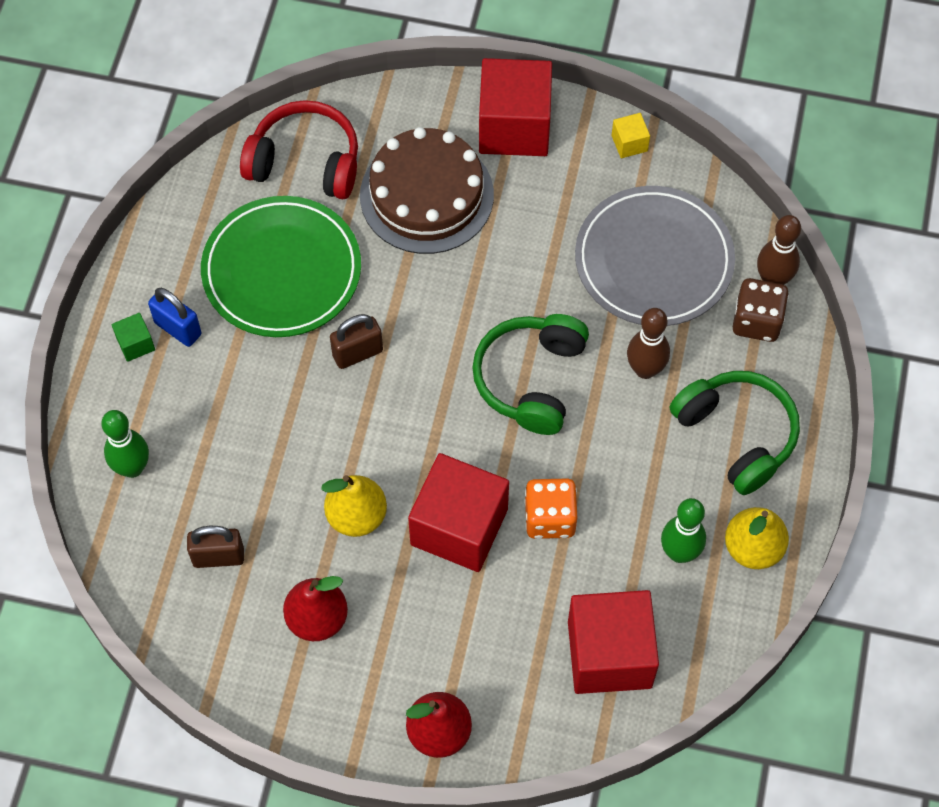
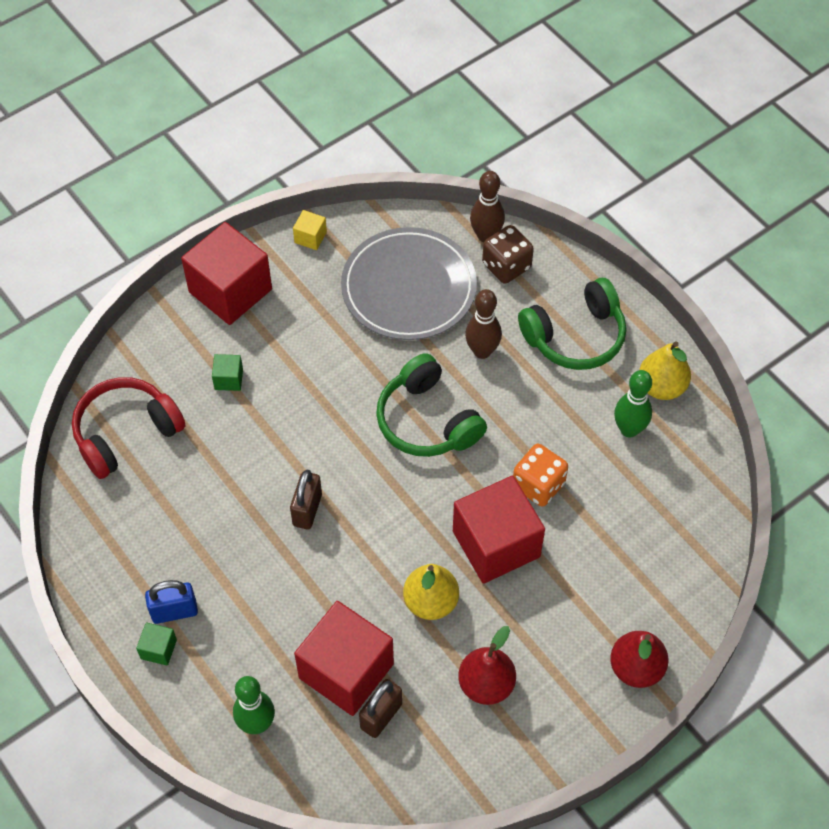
camera: 50 degrees left, 5 degrees down
green plate [201,196,361,337] -> none
brown cake [360,127,494,254] -> green cube [212,354,243,391]
red cube [568,590,659,694] -> red cube moved to [294,601,394,716]
green headphones [670,371,800,495] -> green headphones turned 150 degrees clockwise [518,278,626,370]

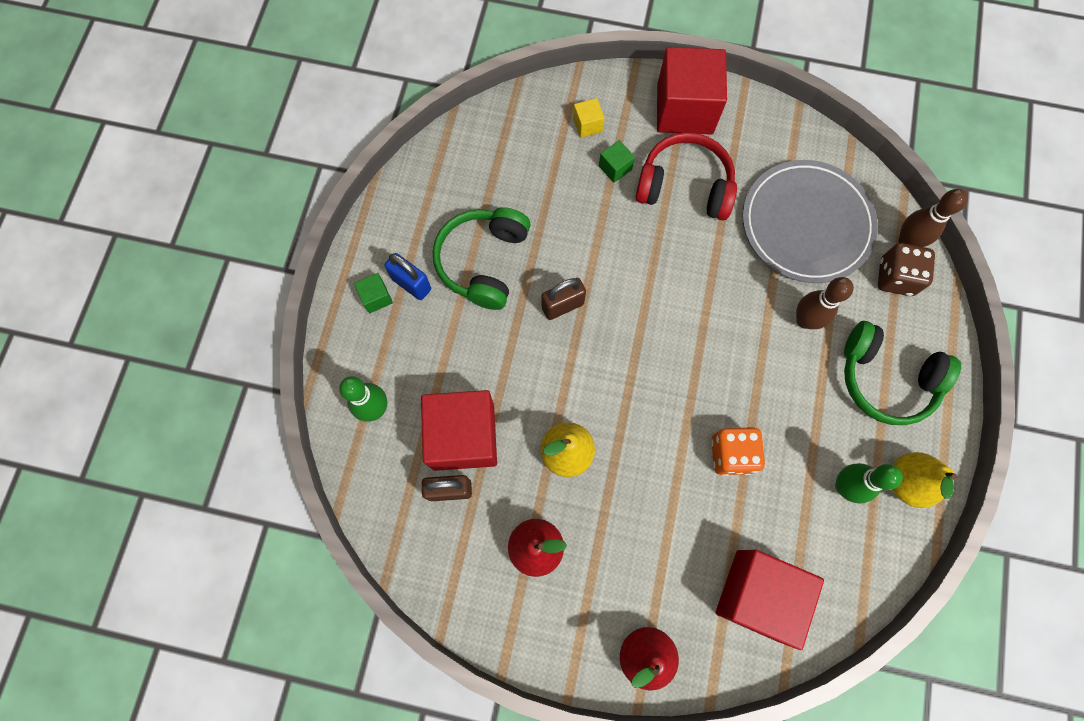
camera: 50 degrees right, 15 degrees up
red headphones [72,377,186,479] -> red headphones moved to [635,132,737,220]
yellow cube [293,210,327,250] -> yellow cube moved to [573,98,605,138]
green headphones [376,353,487,457] -> green headphones moved to [433,207,530,310]
red cube [453,476,545,584] -> red cube moved to [716,550,824,650]

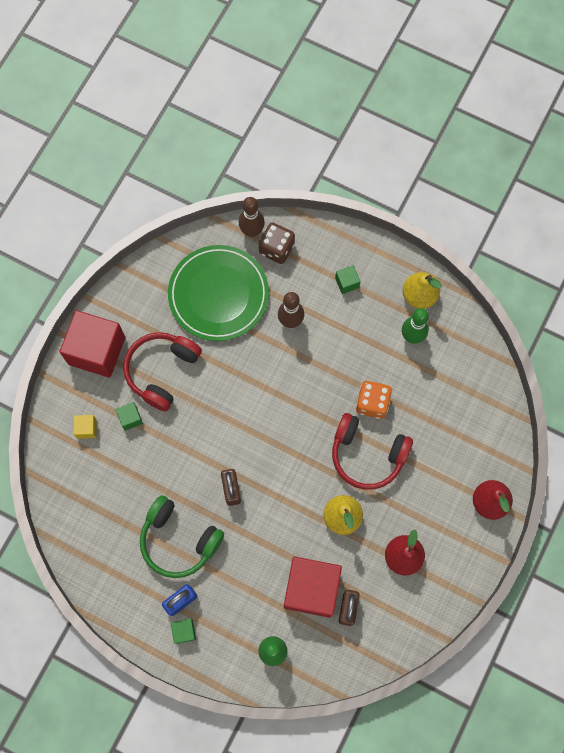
camera: 75 degrees left, 0 degrees up
red cube [716,550,824,650] -> none
grey plate [743,160,878,283] -> green plate [168,245,269,341]
green headphones [844,321,961,425] -> green cube [335,265,361,294]
none -> red headphones [332,413,413,490]

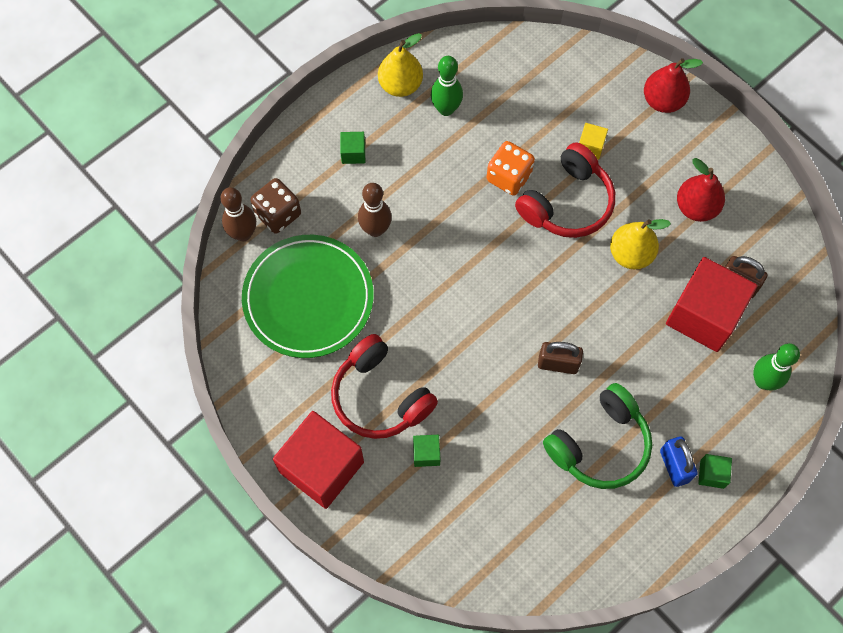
camera: 70 degrees left, 5 degrees down
yellow cube [73,415,97,439] -> yellow cube moved to [579,123,608,159]

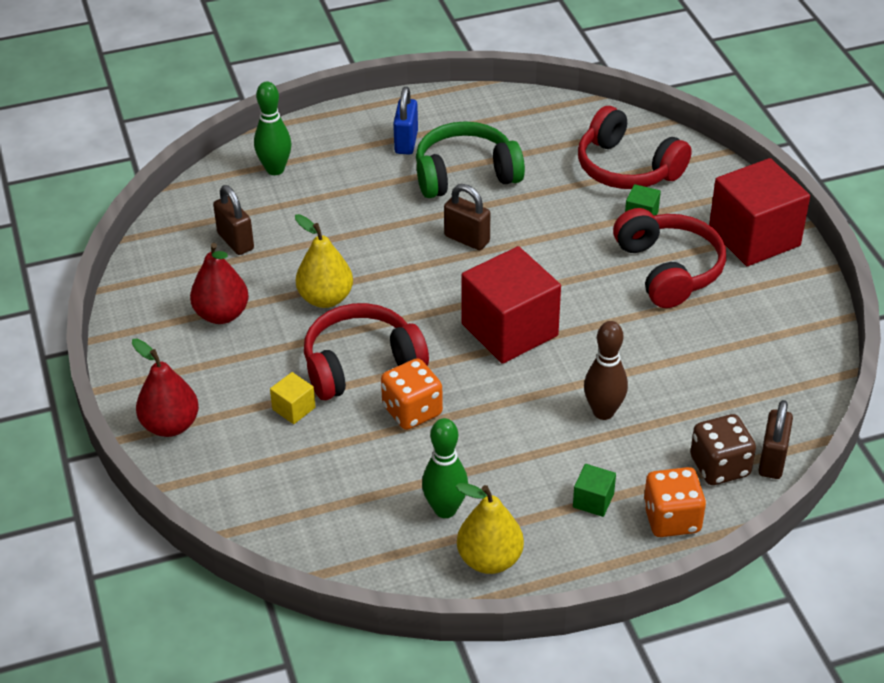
camera: 155 degrees left, 25 degrees down
brown bowling pin [221,187,256,241] -> brown padlock [758,400,793,479]
green plate [242,235,374,358] -> none
red cube [666,257,757,352] -> red cube moved to [461,246,561,364]
green cube [698,454,732,489] -> none
none -> red headphones [578,106,692,189]
none -> orange dice [643,467,706,537]

